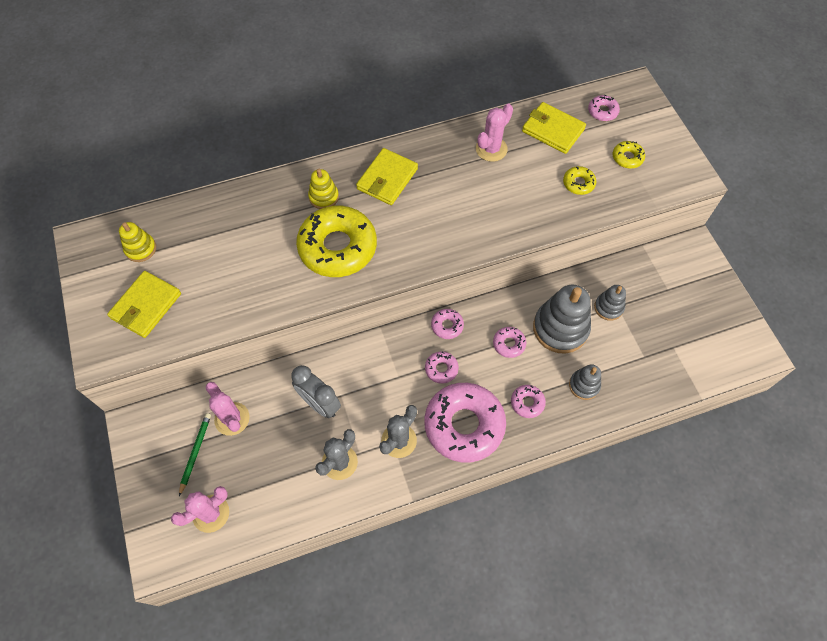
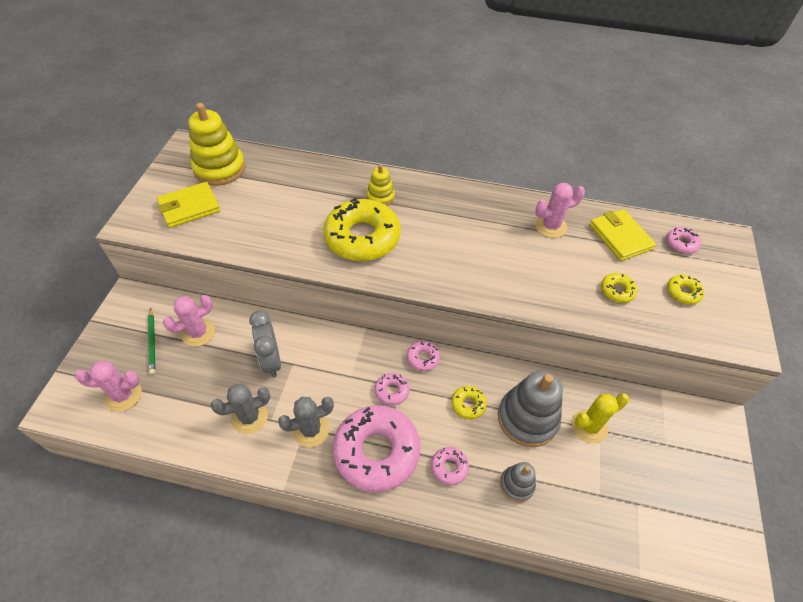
camera: 30 degrees right, 10 degrees down
yellow stacking toy [119,222,156,262] -> yellow stacking toy [189,103,245,186], size x1.87
green pencil [179,413,211,496] -> green pencil turned 120 degrees clockwise [148,308,155,375]
pink cactus [206,382,250,436] -> pink cactus turned 60 degrees clockwise [163,295,215,347]
yellow wallet [356,148,418,205] -> none
pink donut [493,327,526,358] -> yellow donut [451,386,487,420]
grey stacking toy [594,285,626,321] -> yellow cactus [572,393,629,444]

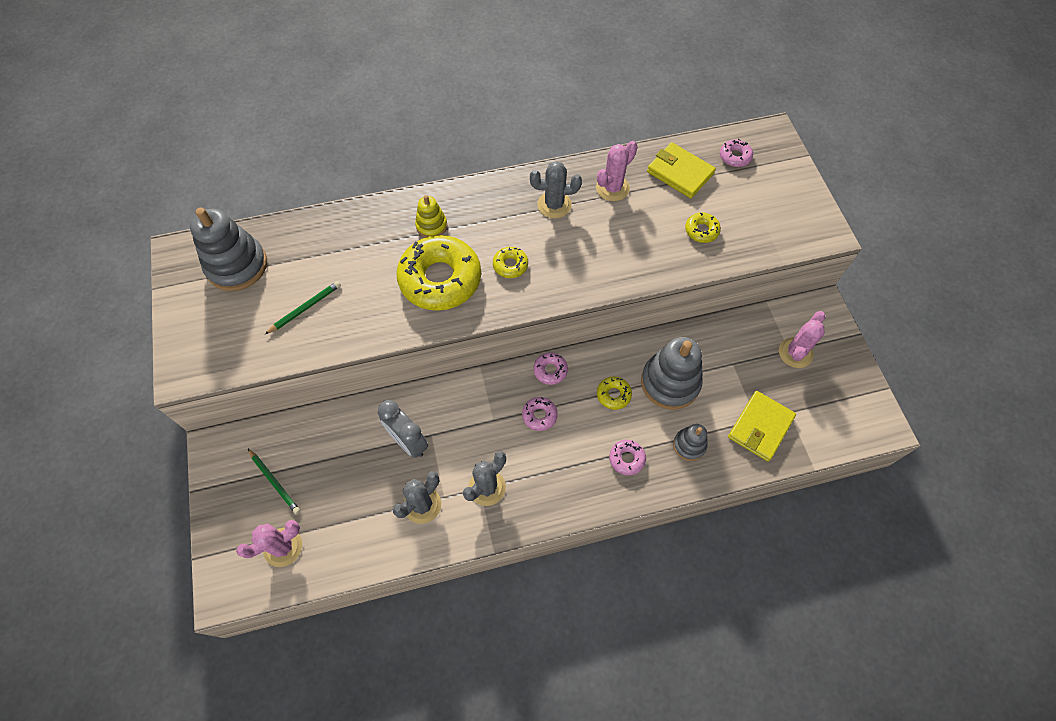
camera: 25 degrees left, 10 degrees up
yellow wallet [157,182,220,228] -> yellow wallet moved to [728,391,796,461]
pink cactus [163,295,215,347] -> pink cactus moved to [779,311,826,368]
yellow stacking toy [189,103,245,186] -> grey stacking toy [190,208,267,291]
pink donut [333,405,421,492] -> none
yellow cactus [572,393,629,444] -> none
yellow donut [667,275,704,304] -> yellow donut moved to [493,247,528,278]
none -> green pencil [265,281,341,334]
none -> grey cactus [530,161,582,218]

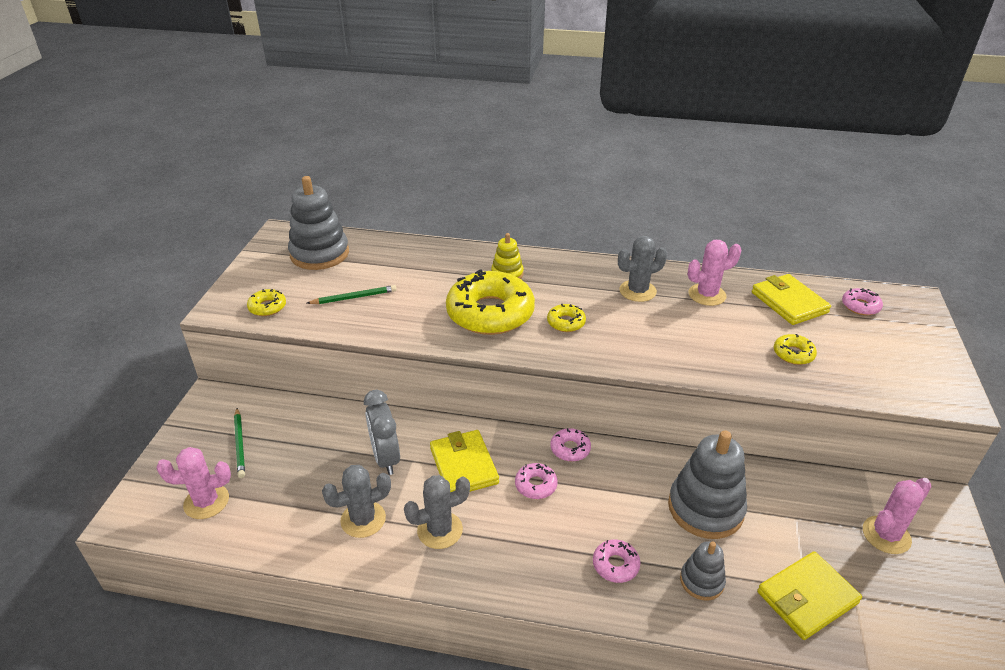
camera: 25 degrees right, 25 degrees down
grey cactus [530,161,582,218] -> grey cactus turned 45 degrees counterclockwise [618,236,667,302]
yellow donut [597,377,632,410] -> yellow donut moved to [247,289,286,316]
none -> yellow wallet [430,430,499,492]

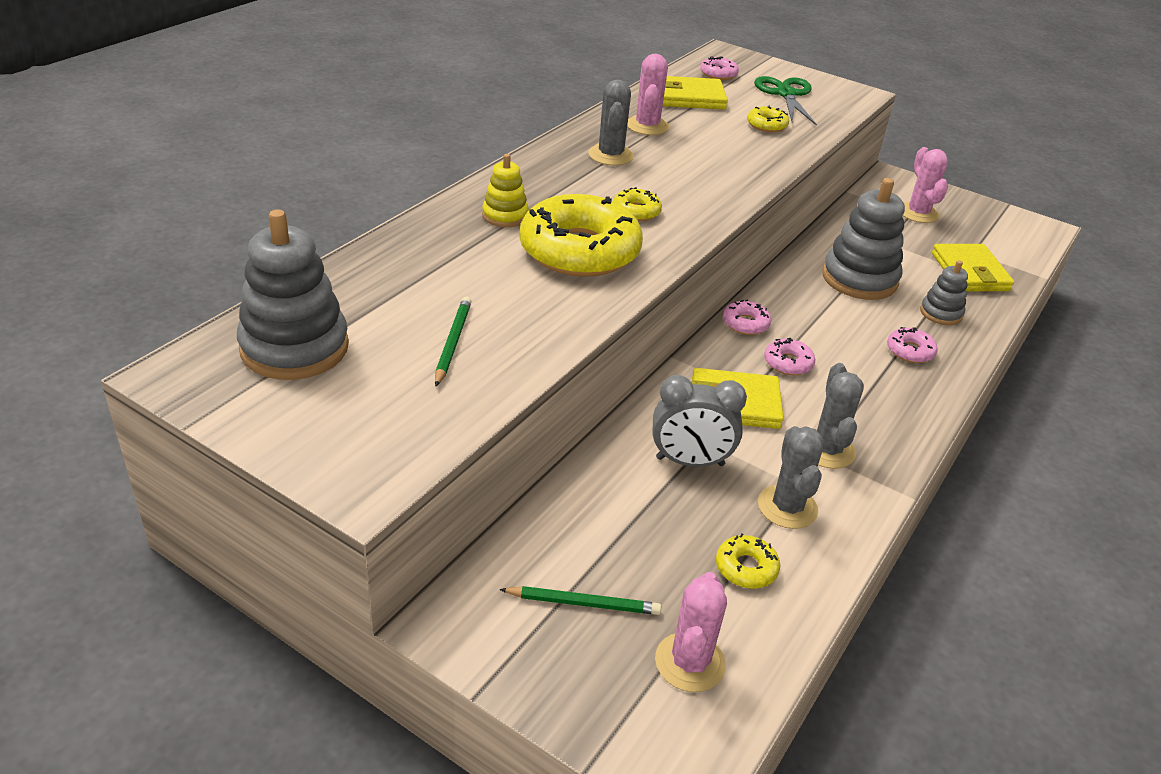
camera: 70 degrees left, 0 degrees up
yellow donut [247,289,286,316] -> yellow donut moved to [716,533,780,589]
none -> green scissors [754,76,817,126]

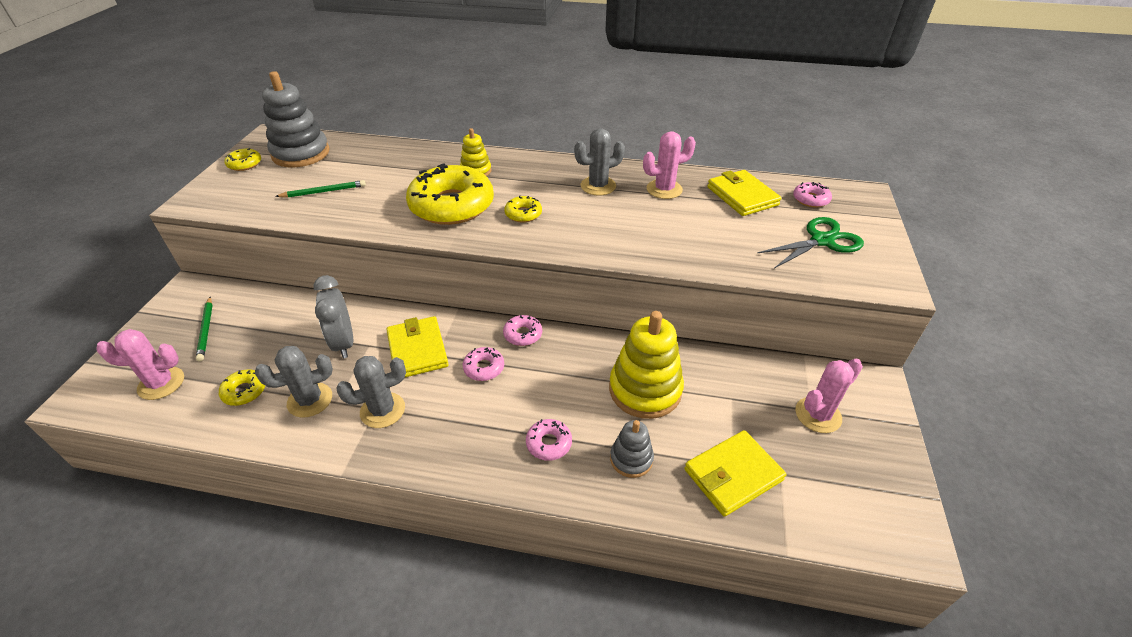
camera: 70 degrees right, 5 degrees up
yellow donut [747,106,789,132] -> yellow donut moved to [224,148,261,171]
grey stacking toy [822,178,905,300] -> yellow stacking toy [609,311,684,419]

